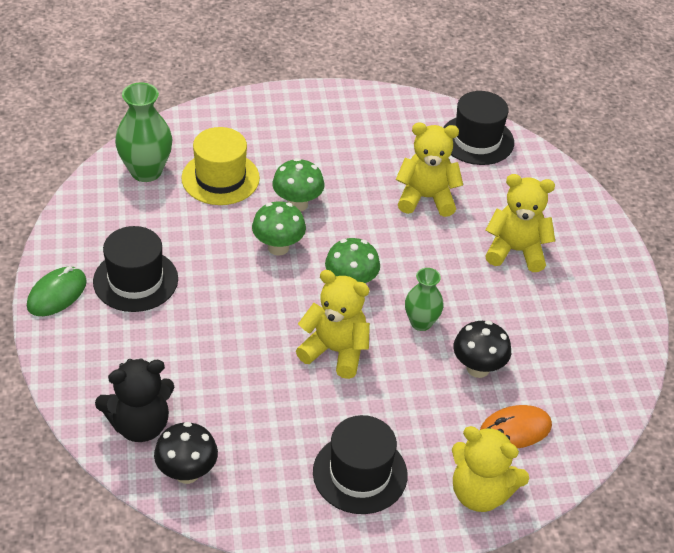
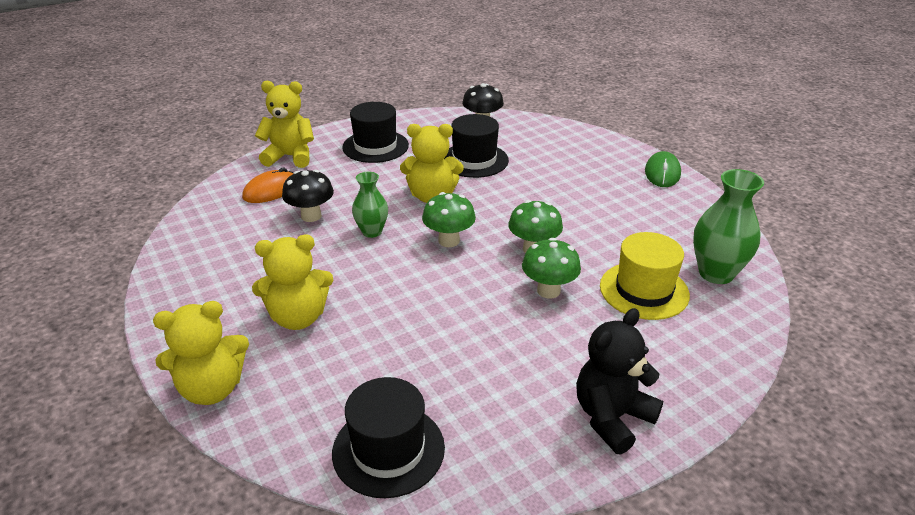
camera: 160 degrees right, 10 degrees down
black hat [93,226,178,312] -> black hat moved to [444,114,509,178]
black teddy bear [95,358,175,442] -> black teddy bear moved to [576,308,663,454]
yellow teddy bear [396,122,463,217] -> yellow teddy bear moved to [153,301,249,405]

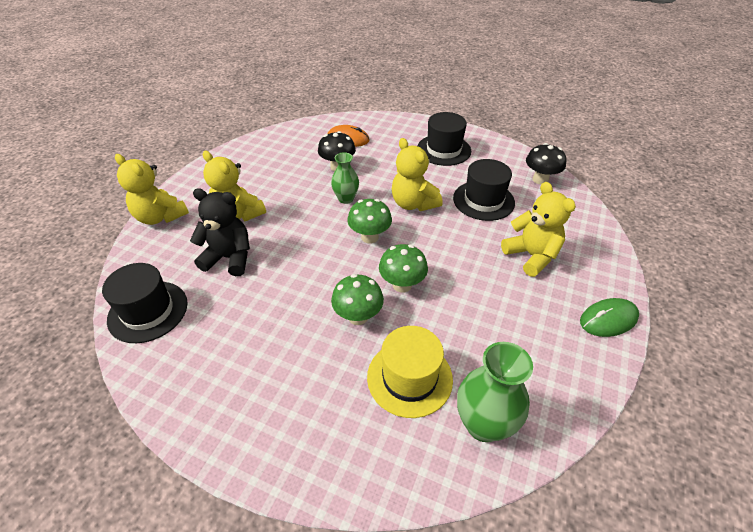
camera: 55 degrees right, 10 degrees up
yellow teddy bear [255,81,314,168] -> yellow teddy bear moved to [501,182,576,277]
black teddy bear [576,308,663,454] -> black teddy bear moved to [190,189,250,276]

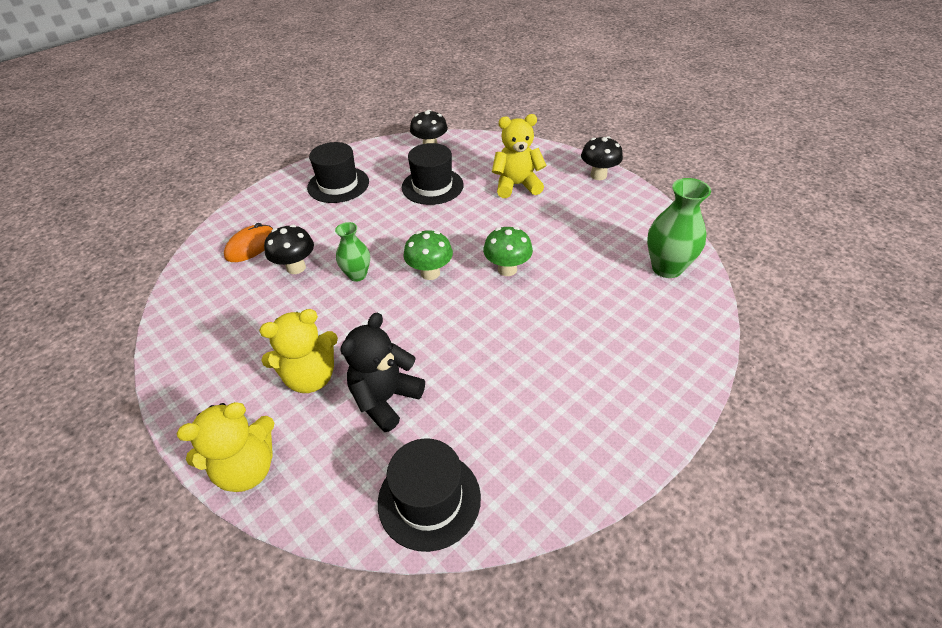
camera: 65 degrees left, 0 degrees up
green mushroom [331,274,384,325] -> none
yellow hat [367,326,453,418] -> none
yellow teddy bear [392,138,443,211] -> none
green mouse [580,298,639,337] -> black mushroom [581,136,623,180]

